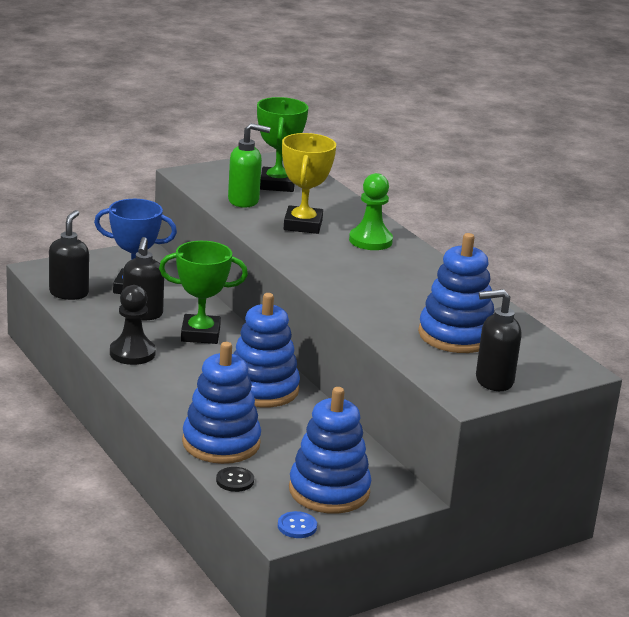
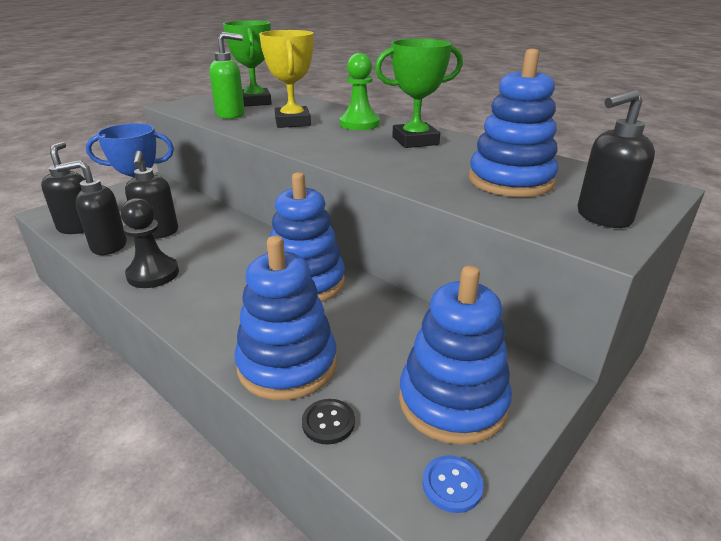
camera: 15 degrees left, 5 degrees up
green trophy [159,241,248,344] -> green trophy moved to [375,39,463,148]
none -> black soap dispenser [56,160,127,255]

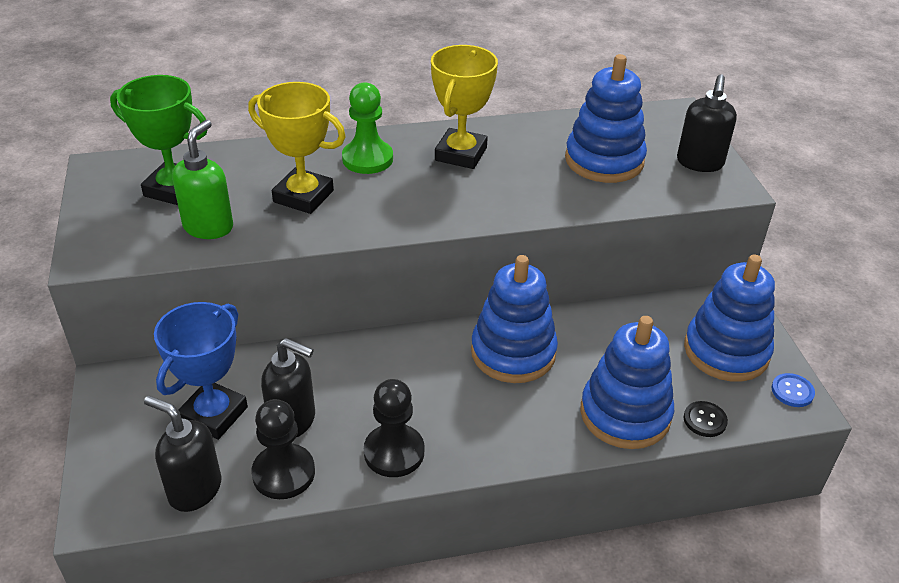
camera: 55 degrees left, 10 degrees up
black soap dispenser [56,160,127,255] -> black pawn [251,399,315,499]
green trophy [375,39,463,148] -> yellow trophy [431,45,498,169]

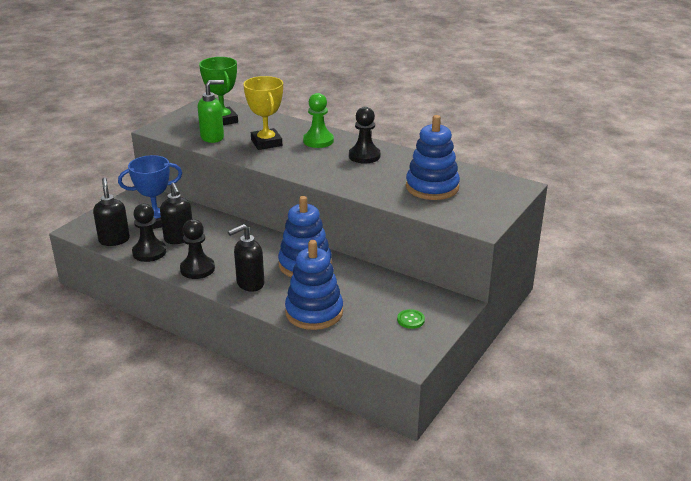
camera: 45 degrees right, 10 degrees down
yellow trophy [431,45,498,169] -> black pawn [349,107,381,164]
black soap dispenser [677,74,737,172] -> black soap dispenser moved to [228,224,264,292]
blue stacking toy [684,254,775,382] -> green button [397,309,425,329]
black button [684,401,728,437] -> none
blue button [771,373,815,407] -> none

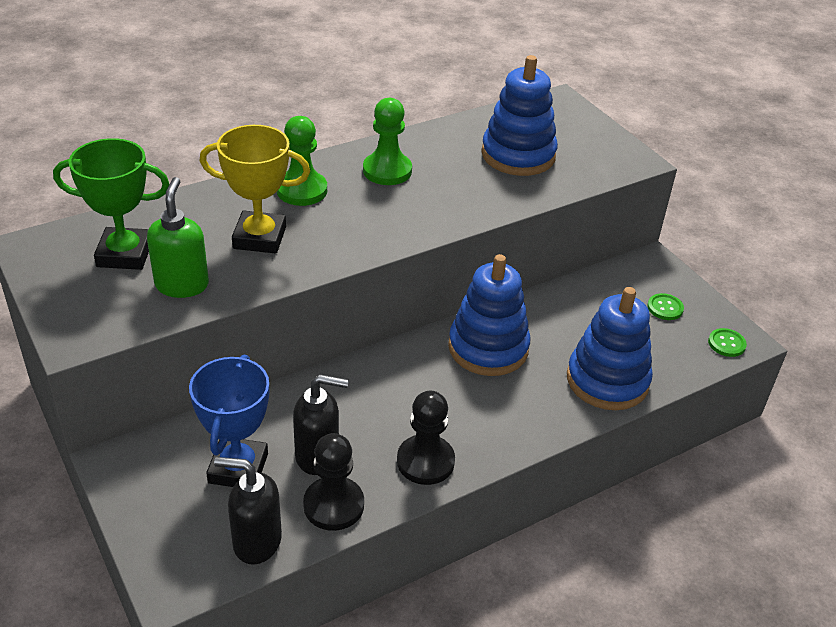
camera: 65 degrees left, 10 degrees up
black soap dispenser [228,224,264,292] -> none
black pawn [349,107,381,164] -> green pawn [363,98,412,185]
none -> green button [708,328,747,357]

